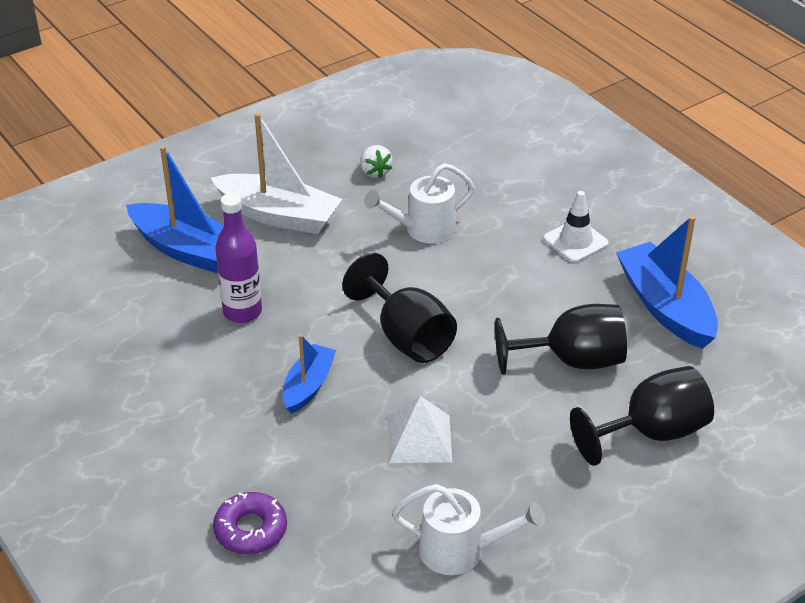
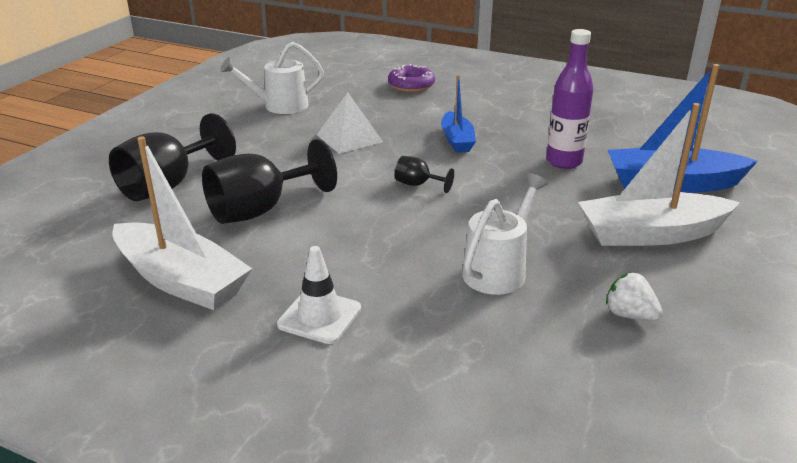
camera: 150 degrees right, 10 degrees down
black goblet [342,253,457,363] -> black goblet [395,156,454,193], size x0.47
blue boat [616,215,718,349] -> white boat [112,137,252,310]

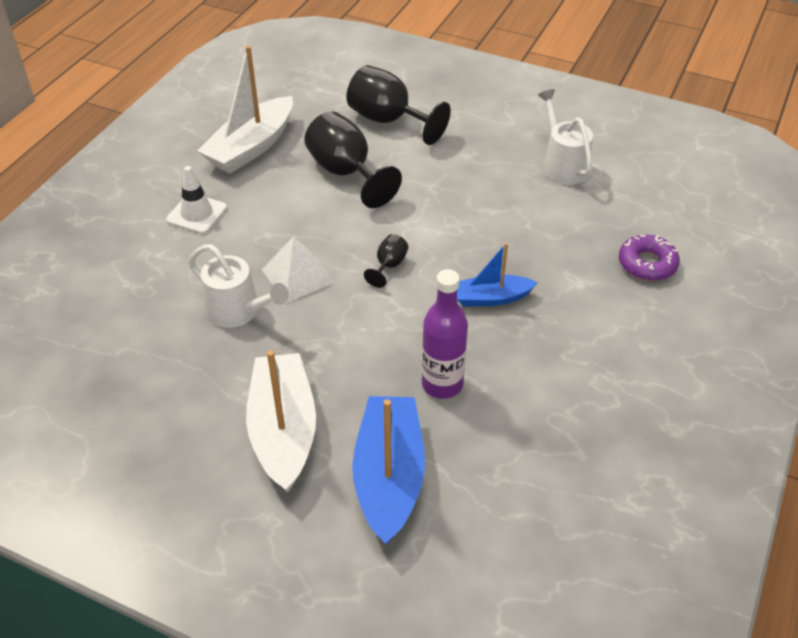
camera: 90 degrees right, 15 degrees up
white pyramid [317,92,383,154] -> white pyramid moved to [262,236,335,303]
white strawberry [606,272,663,321] -> none

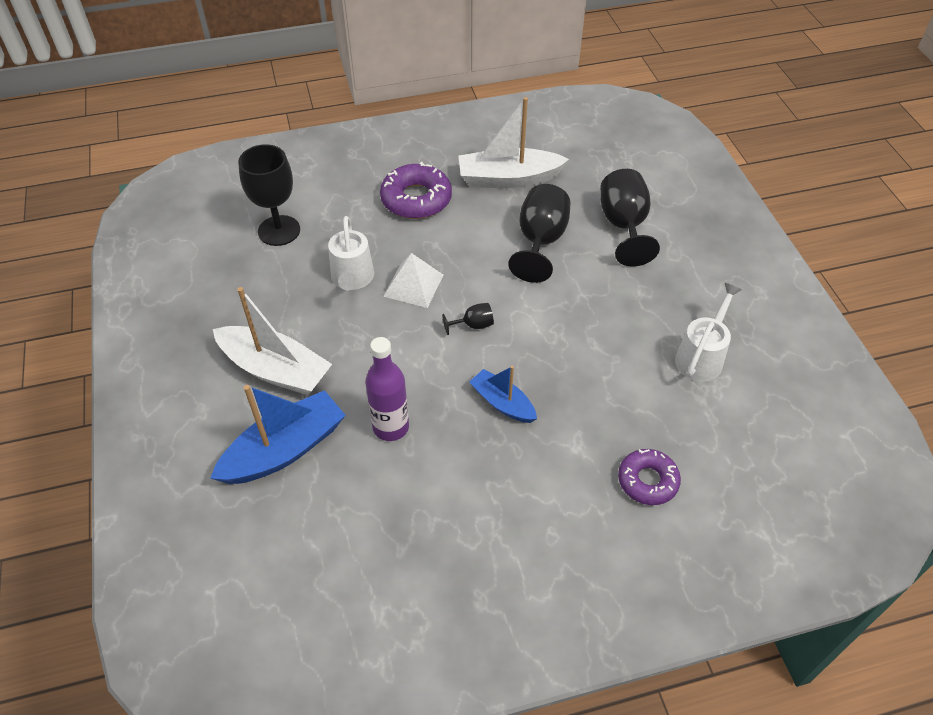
camera: 50 degrees right, 5 degrees up
white traffic cone [166,166,227,234] -> purple donut [380,162,452,219]
white boat [246,350,316,493] -> white boat turned 75 degrees clockwise [213,287,332,395]
none -> black goblet [238,144,300,246]

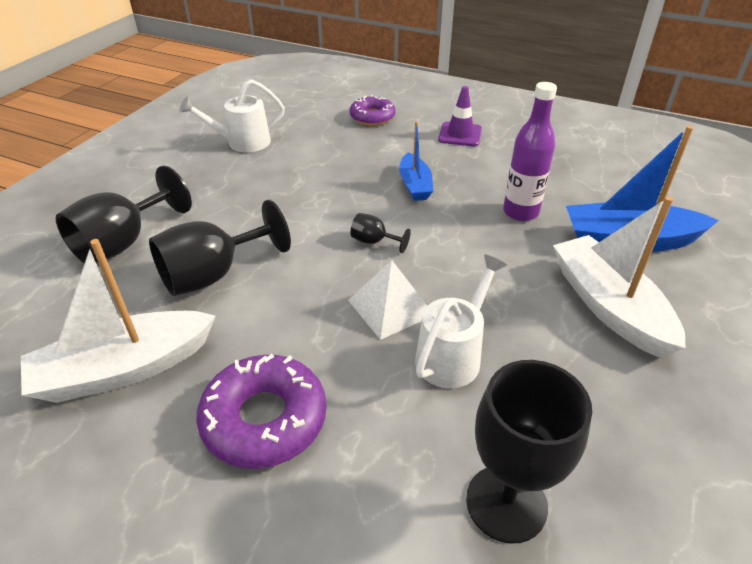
camera: 140 degrees left, 10 degrees down
white boat [458,97,569,188] -> white boat turned 120 degrees clockwise [21,239,215,403]
none -> purple traffic cone [438,86,482,146]

